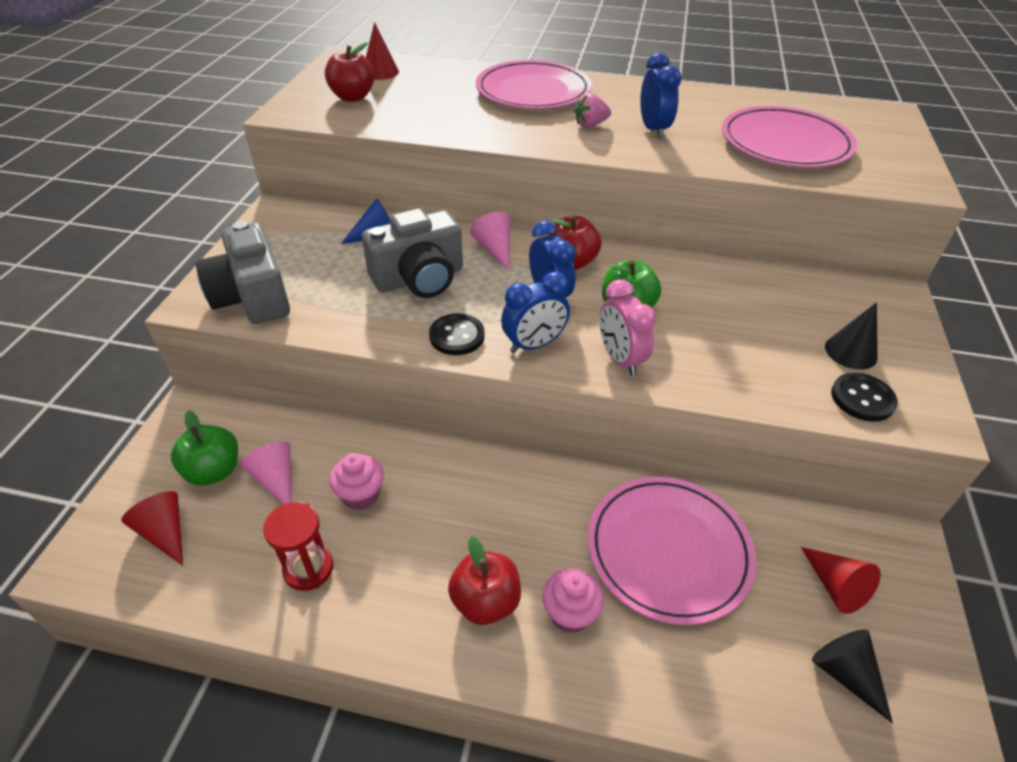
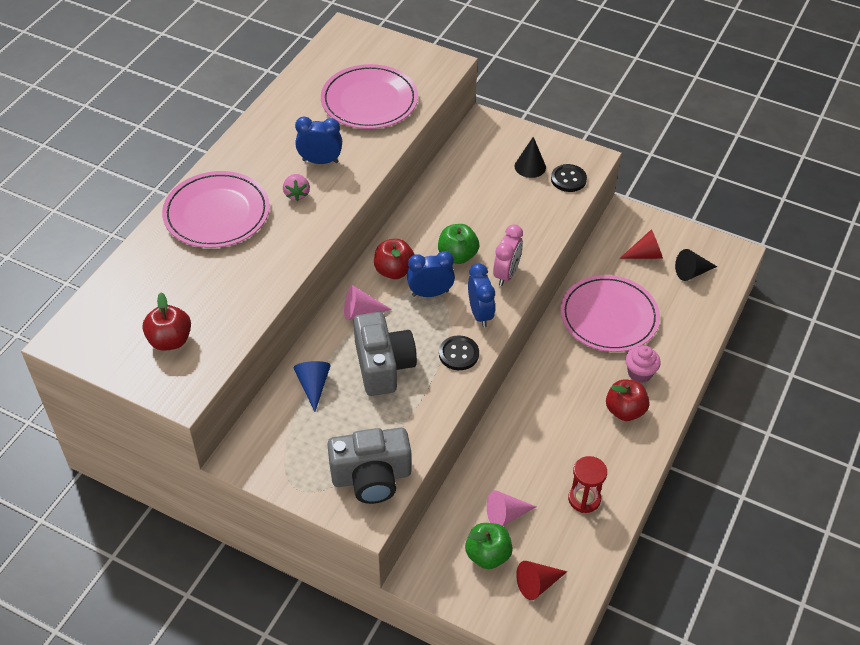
camera: 75 degrees left, 5 degrees up
pink cupcake [329,453,384,511] -> none
red cone [366,22,399,80] -> none
pink clock [599,279,656,376] -> pink clock turned 60 degrees counterclockwise [493,224,523,286]

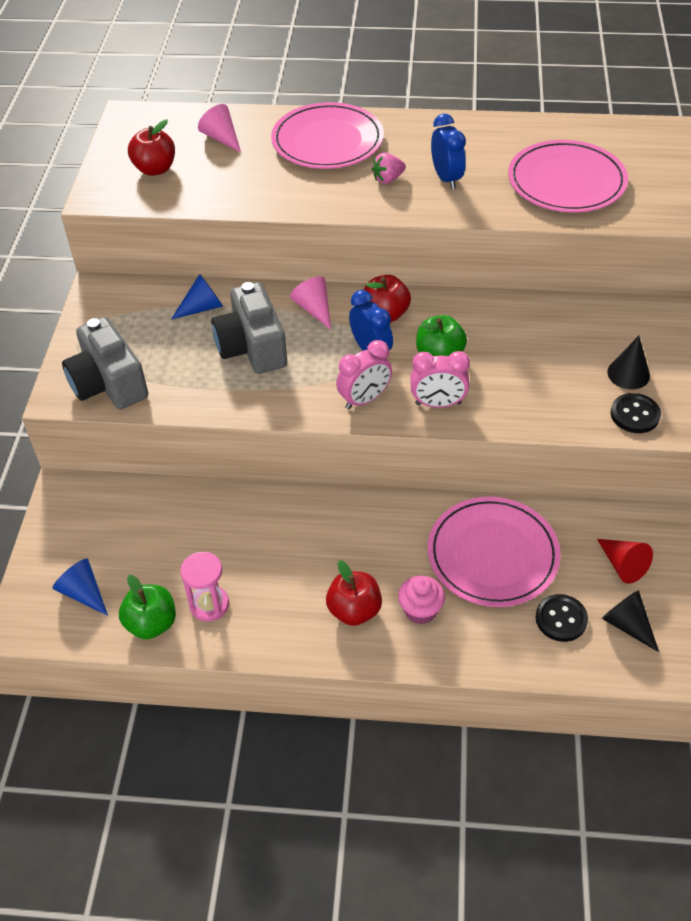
camera: 70 degrees right, 0 degrees up
grey camera [354,312,417,396] -> grey camera turned 105 degrees clockwise [211,282,287,374]
black button [439,336,479,370] -> black button moved to [536,594,588,642]
green apple [465,523,513,569] -> green apple moved to [119,575,176,640]
blue clock [468,263,495,327] -> pink clock [336,340,392,409]
pink cone [487,490,537,526] -> pink cone moved to [198,104,241,153]
red cone [516,561,568,600] -> blue cone [53,558,108,616]
red hourglass [568,456,607,513] -> pink hourglass [180,552,229,621]

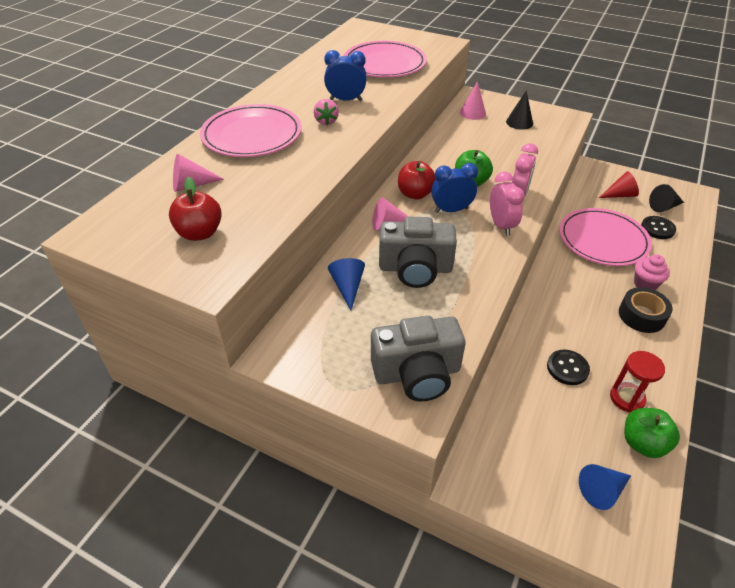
camera: 70 degrees left, 5 degrees down
pink hourglass [180,552,229,621] -> red hourglass [610,351,665,412]
red apple [326,560,382,626] -> black tape [619,287,673,333]
black button [611,393,661,433] -> black button moved to [547,350,590,385]
none -> pink cone [460,81,486,120]

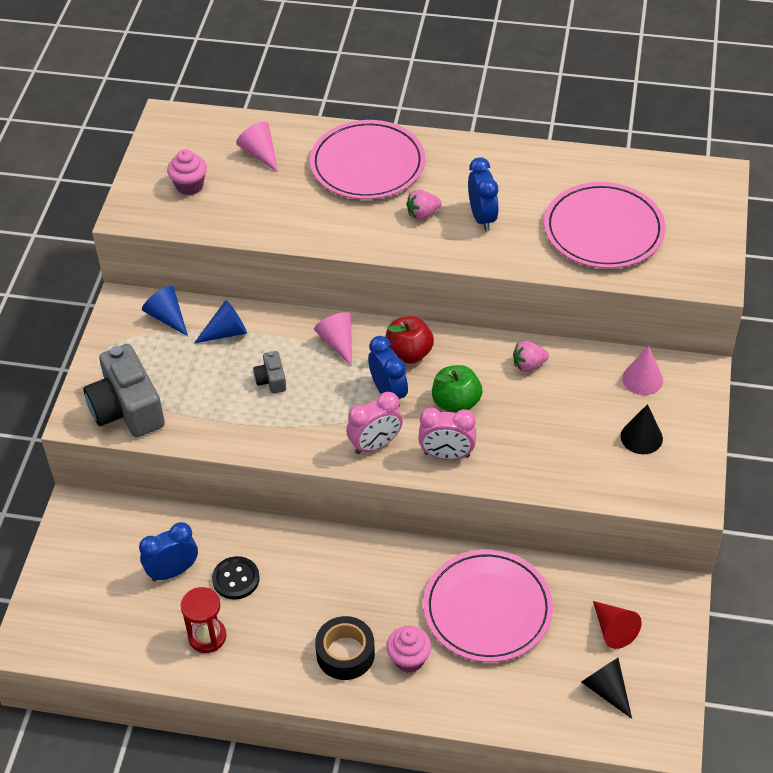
camera: 75 degrees right, 5 degrees up
red apple [169,177,222,241] -> pink cupcake [167,149,207,195]
grey camera [379,217,457,288] -> grey camera [253,351,286,394], size x0.46
blue cone [579,464,631,510] -> blue cone moved to [142,286,188,336]
green apple [624,408,680,458] -> none
black button [641,216,676,239] -> none
none -> blue clock [139,522,198,582]
none -> pink strawberry [513,341,549,372]

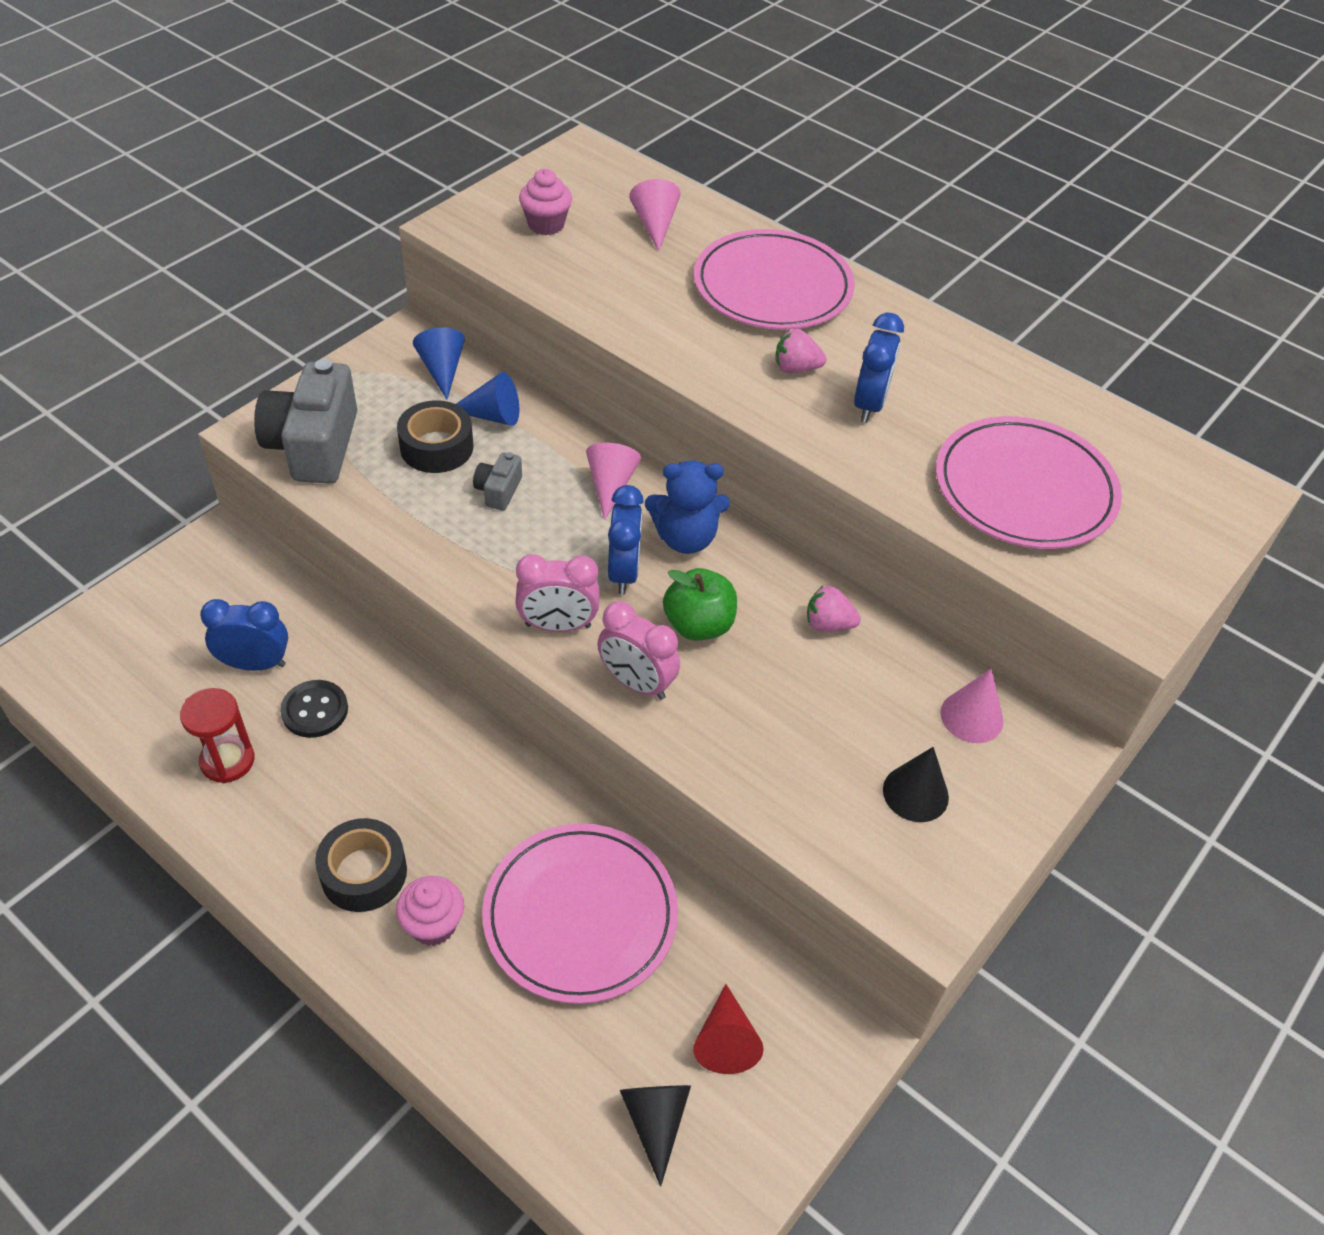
camera: 25 degrees right, 0 degrees up
red apple [385,316,434,364] -> blue teddy bear [645,461,730,554]
none -> black tape [397,400,473,473]

